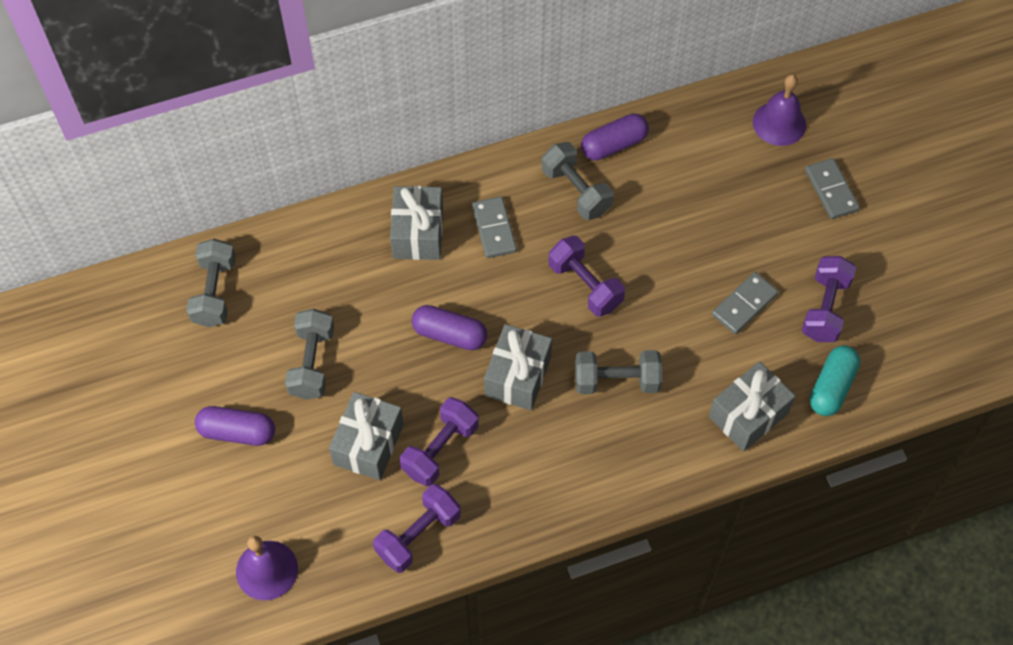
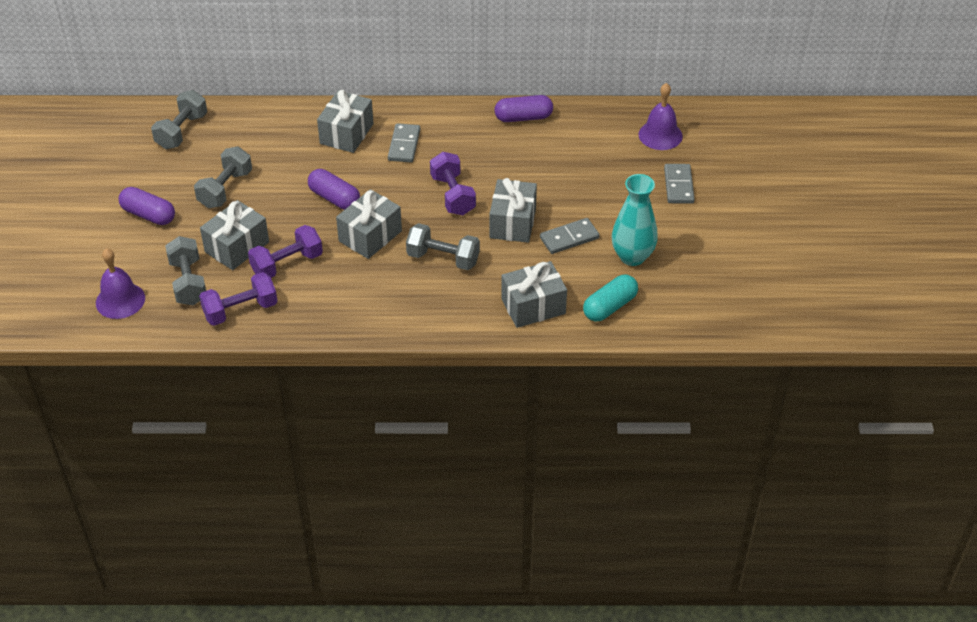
camera: 20 degrees right, 15 degrees down
grey dumbbell [542,142,613,220] -> grey dumbbell moved to [165,236,206,305]
purple dumbbell [802,256,856,342] -> turquoise vase [612,174,658,266]
none -> grey gift [489,178,537,243]

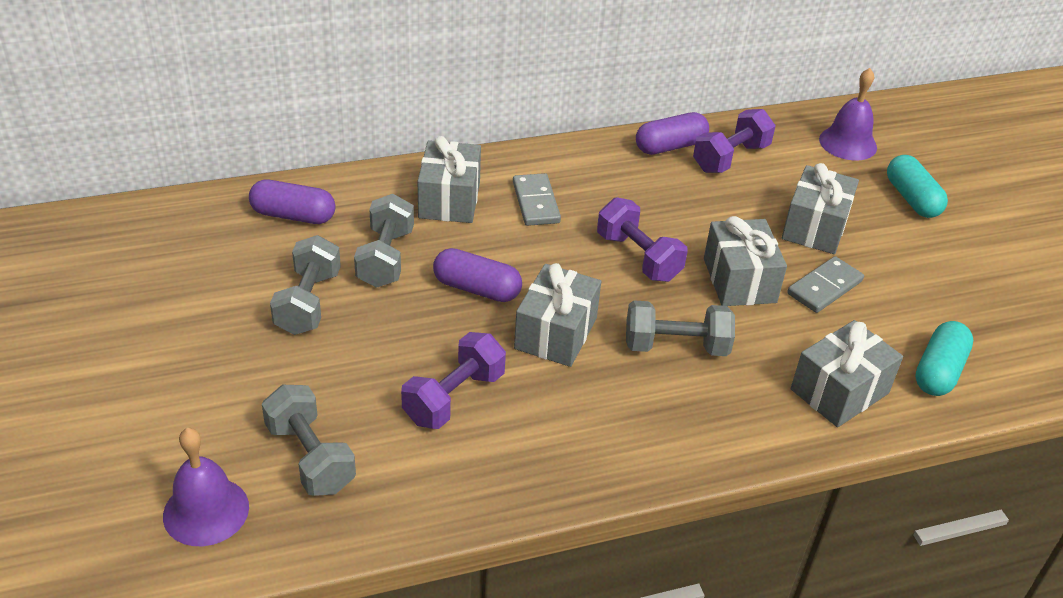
camera: 20 degrees left, 5 degrees down
purple capsule [119,187,175,225] -> purple capsule moved to [249,180,336,224]
grey dumbbell [151,90,207,149] -> grey dumbbell moved to [354,194,414,288]
purple dumbbell [199,272,277,326] -> purple dumbbell moved to [693,109,775,173]
grey gift [200,200,269,270] -> grey gift moved to [782,163,859,254]
turquoise vase [612,174,658,266] -> none
grey domino [664,164,695,204] -> turquoise capsule [887,155,948,218]

